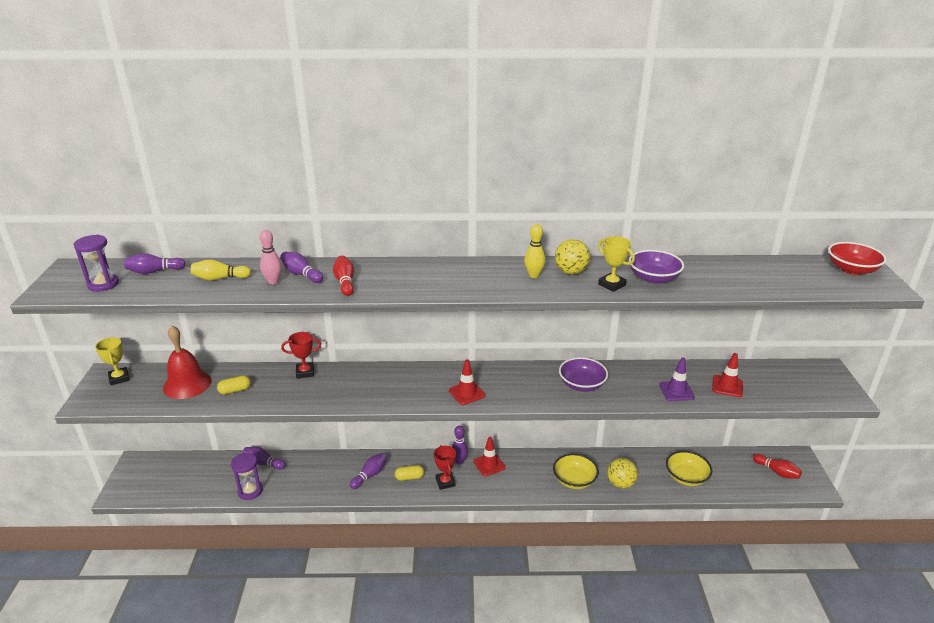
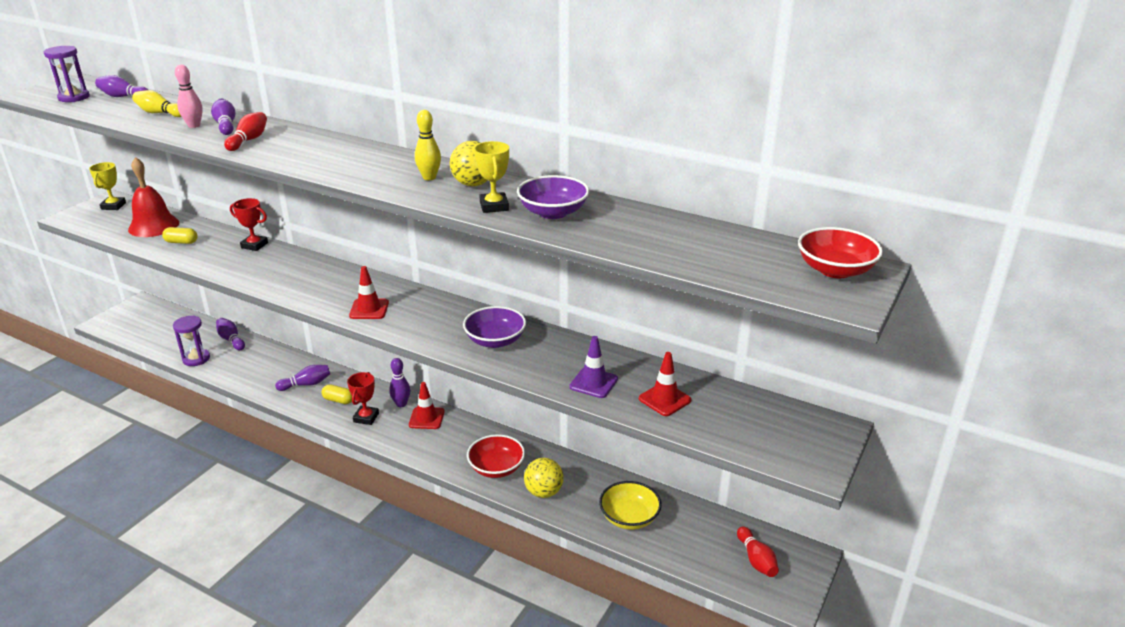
camera: 30 degrees right, 0 degrees up
yellow bowl [553,454,599,489] -> red bowl [467,434,525,478]

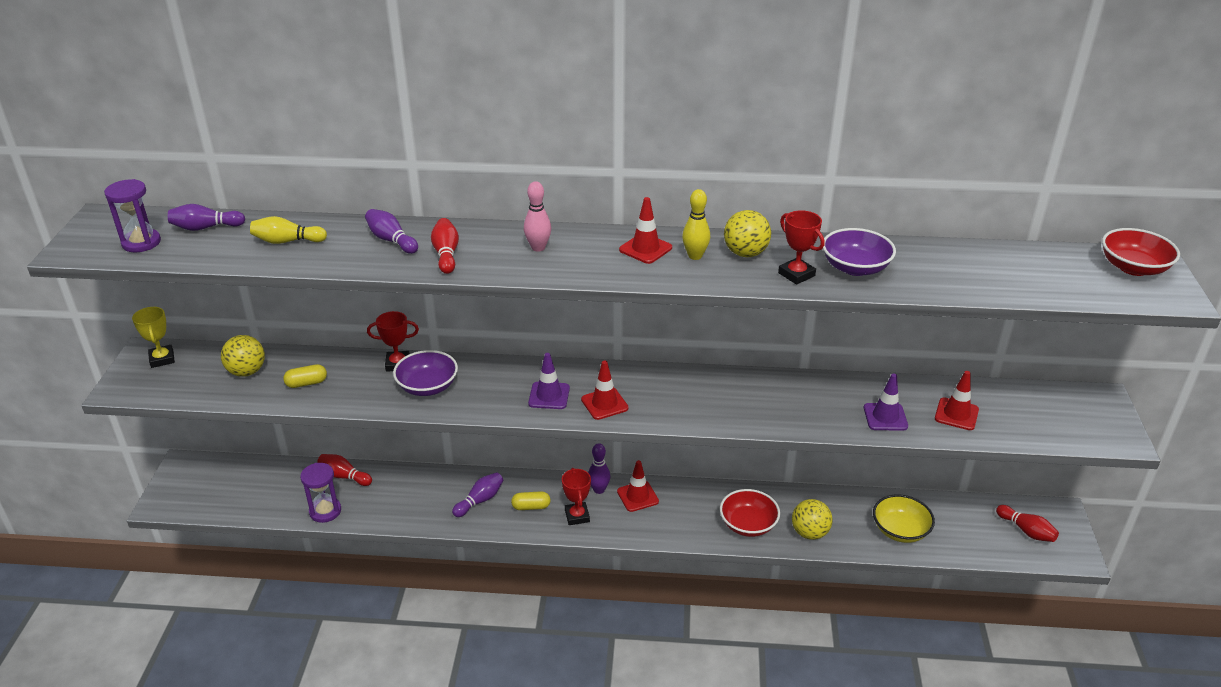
camera: 25 degrees left, 5 degrees up
red bell [128,157,179,237] -> yellow ball [221,335,265,377]
pink bowling pin [175,65,203,128] -> pink bowling pin moved to [524,181,551,252]
purple bowling pin [216,318,245,350] -> red bowling pin [317,454,372,486]
purple bowl [463,306,526,348] -> purple bowl moved to [393,350,458,396]
yellow trophy [474,141,509,213] -> red trophy [778,210,825,285]
none -> purple traffic cone [528,353,570,409]
none -> red traffic cone [619,197,672,264]

